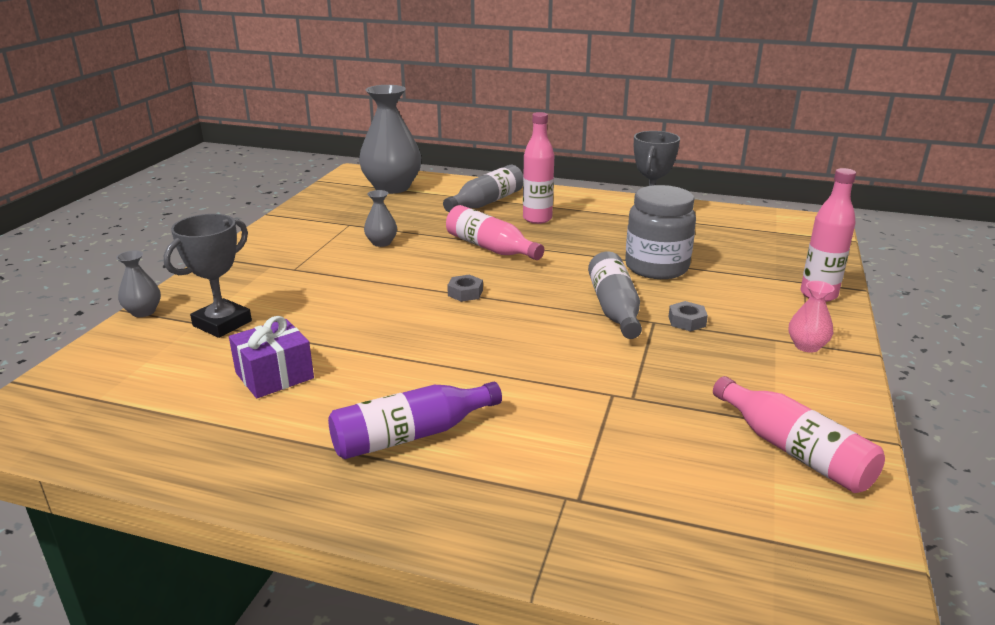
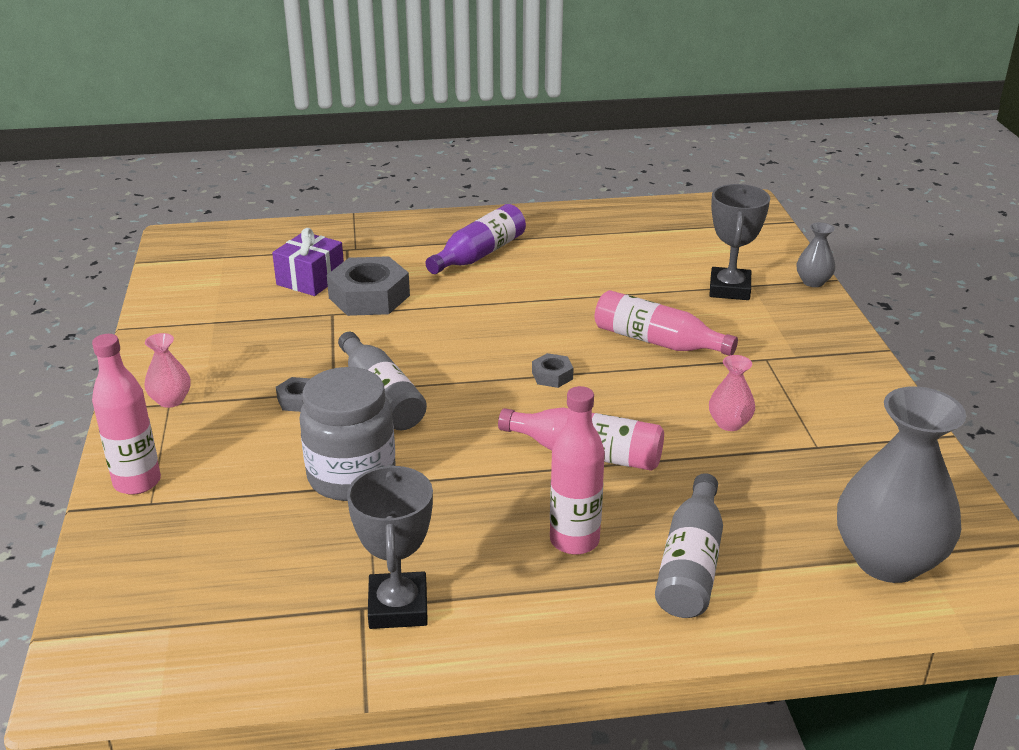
camera: 155 degrees right, 5 degrees up
purple gift [229,316,314,398] -> purple gift moved to [272,228,344,296]
grey vase [364,190,397,247] -> pink vase [709,355,755,431]
pink bottle [713,376,885,493] -> pink bottle moved to [595,290,738,356]
none -> grey nut [327,256,410,316]

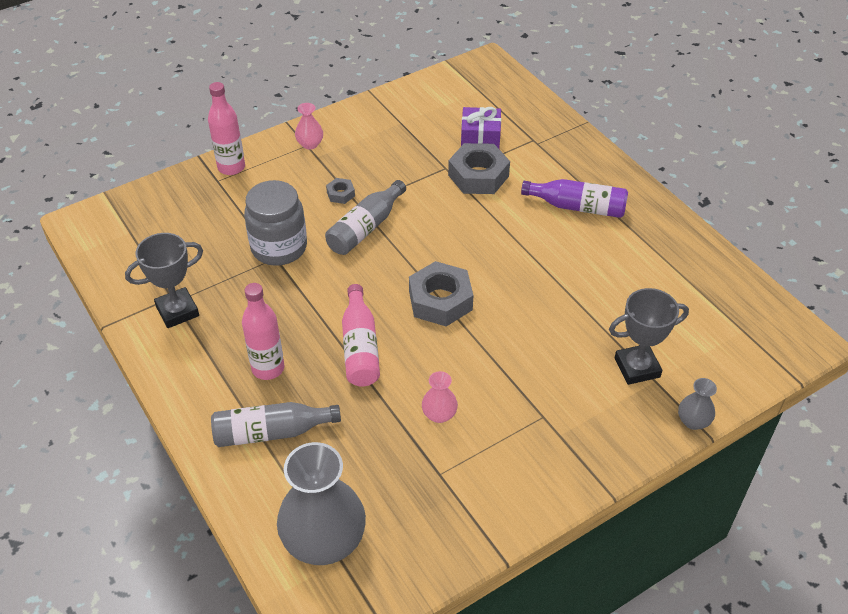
camera: 65 degrees right, 15 degrees up
grey nut [532,353,574,388] -> grey nut [409,261,473,326], size x2.11
pink bottle [595,290,738,356] -> none

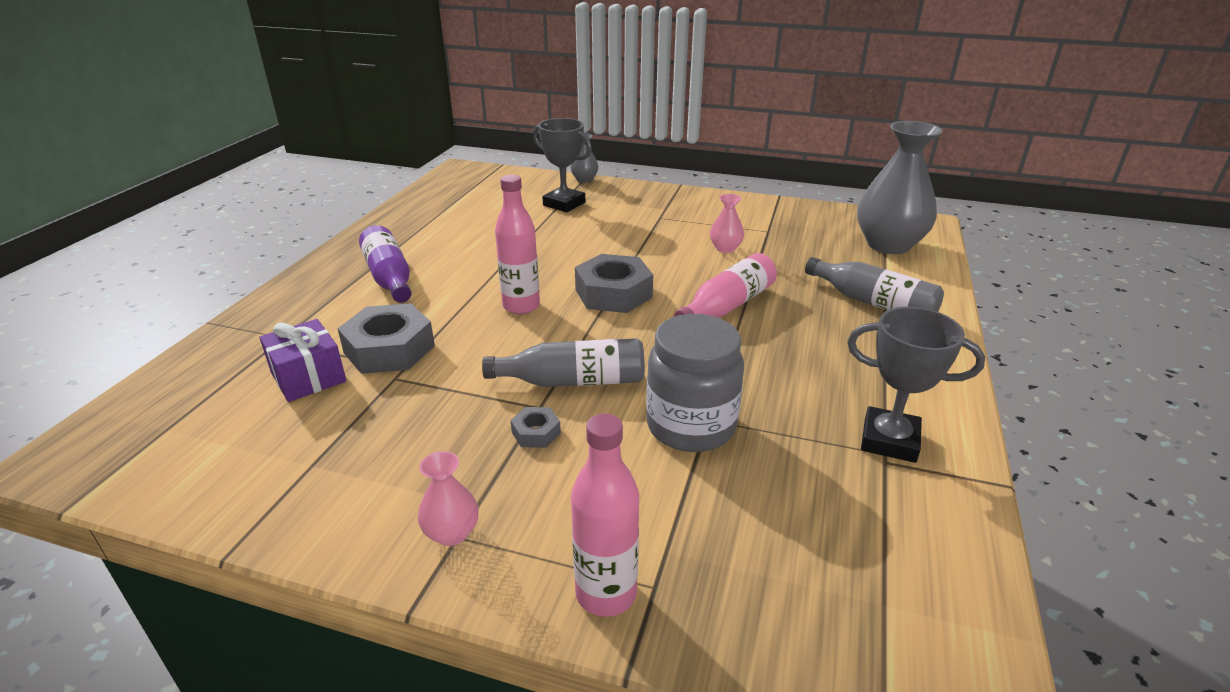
camera: 130 degrees left, 15 degrees down
pink bottle [242,283,284,380] -> pink bottle moved to [495,175,540,314]

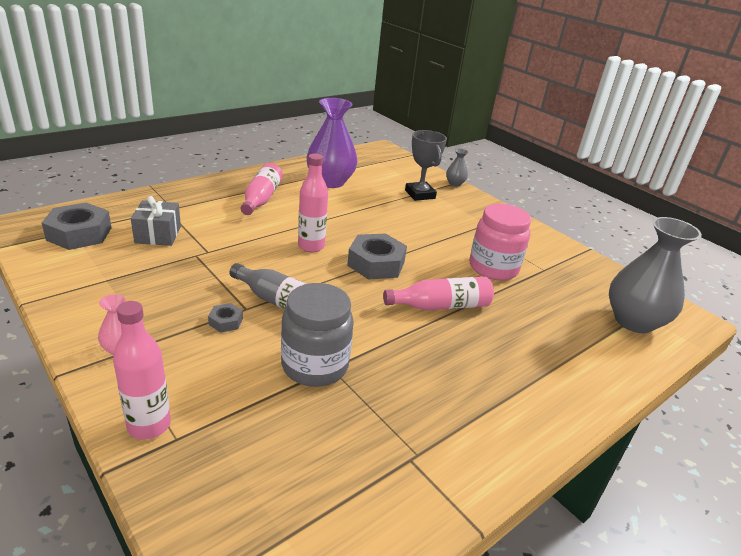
camera: 30 degrees right, 0 degrees up
purple gift [259,319,346,402] -> grey gift [131,196,181,246]
grey nut [337,303,435,374] -> grey nut moved to [42,202,112,250]
purple bottle [359,225,411,303] -> pink bottle [241,163,283,215]
pink vase [710,194,744,253] -> pink jar [470,204,531,280]
grey bottle [805,257,944,312] -> none
grey trophy [847,307,985,463] -> none
none -> purple vase [306,98,357,188]

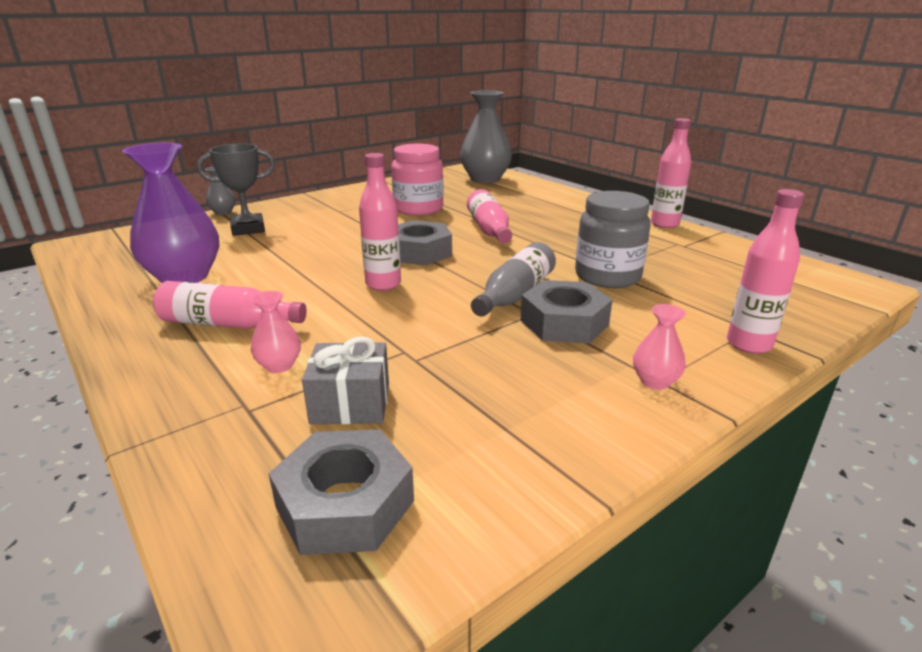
camera: 85 degrees left, 5 degrees down
grey nut [208,303,243,333] -> grey nut [520,280,612,344], size x2.11
none -> pink vase [251,291,301,373]
none -> pink bottle [651,118,691,228]

